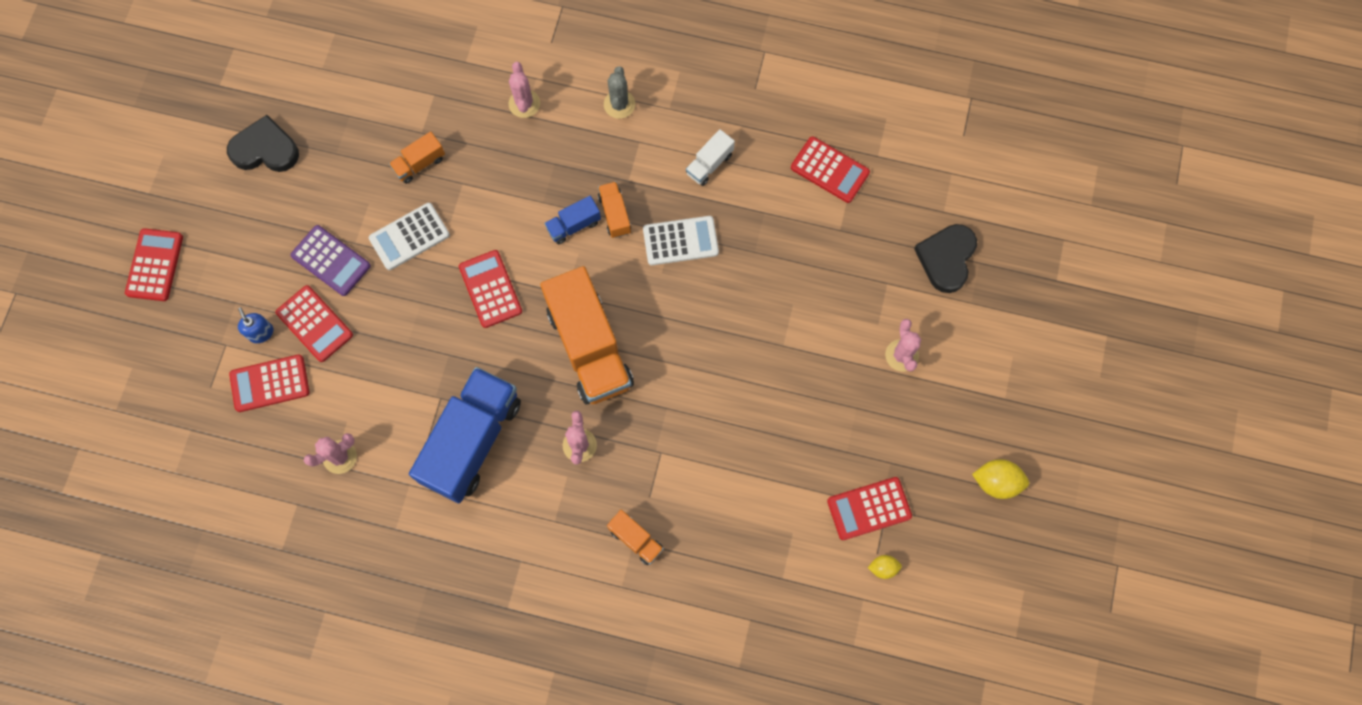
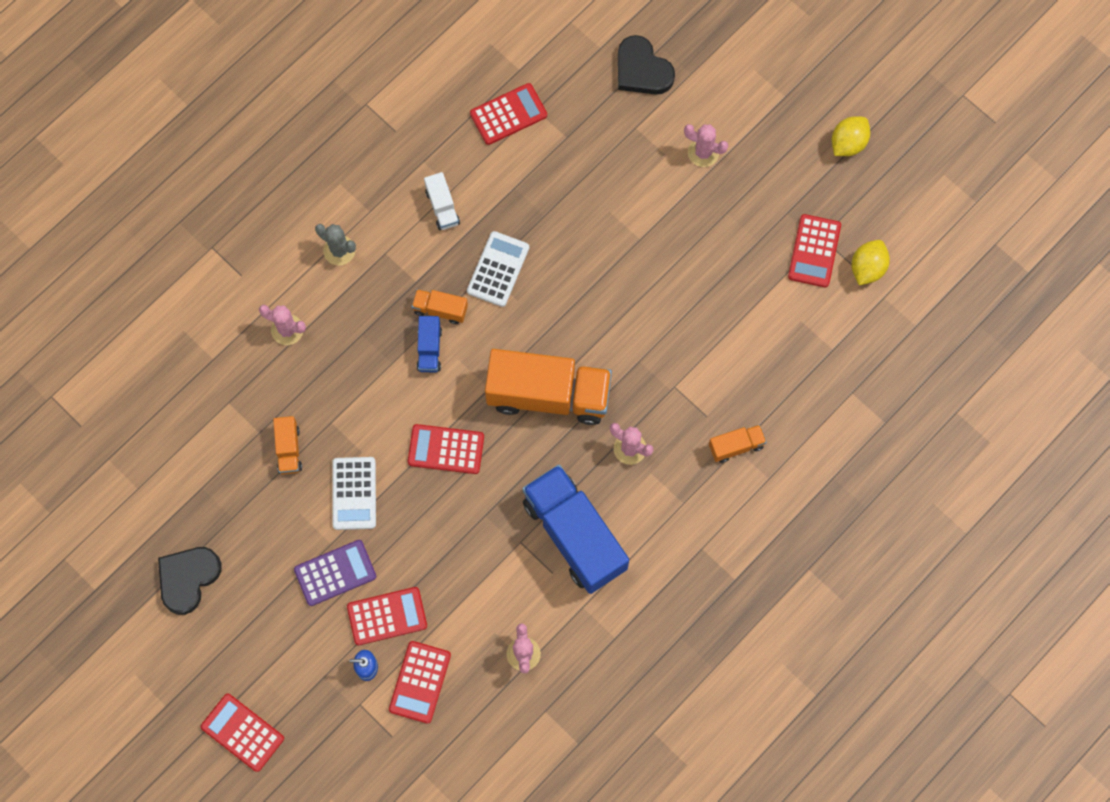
camera: 60 degrees left, 0 degrees up
yellow lemon [868,555,902,579] -> yellow lemon [852,240,890,285], size x1.69

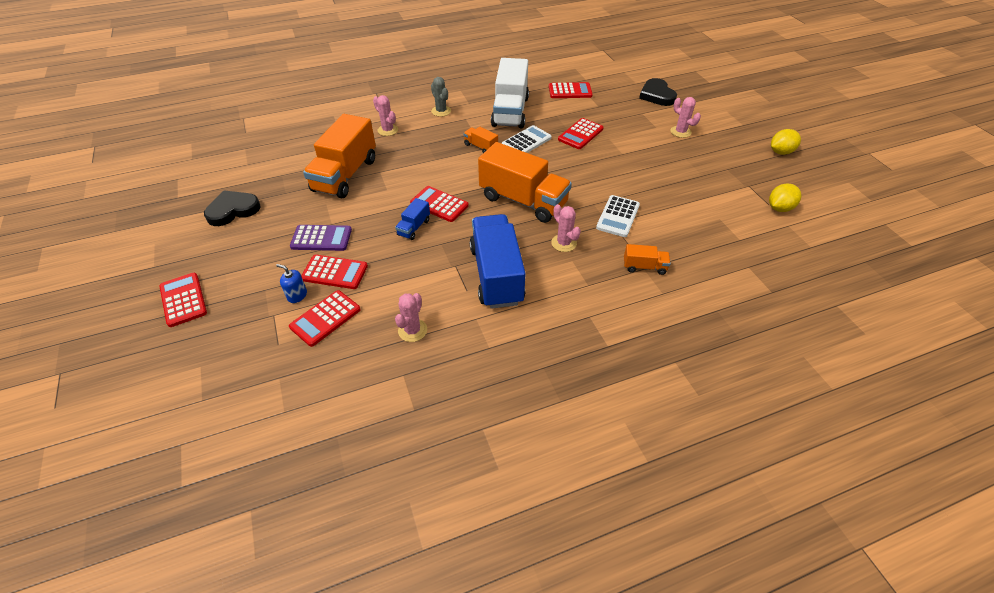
camera: 25 degrees right, 25 degrees down
orange truck [273,416,302,474] -> orange truck [303,114,376,198], size x2.25
white calculator [332,457,376,530] -> white calculator moved to [596,195,640,237]
blue truck [417,316,442,372] -> blue truck moved to [395,198,430,240]
white truck [424,172,460,230] -> white truck [491,58,529,129], size x2.25
red calculator [788,214,841,287] -> red calculator moved to [558,118,604,149]

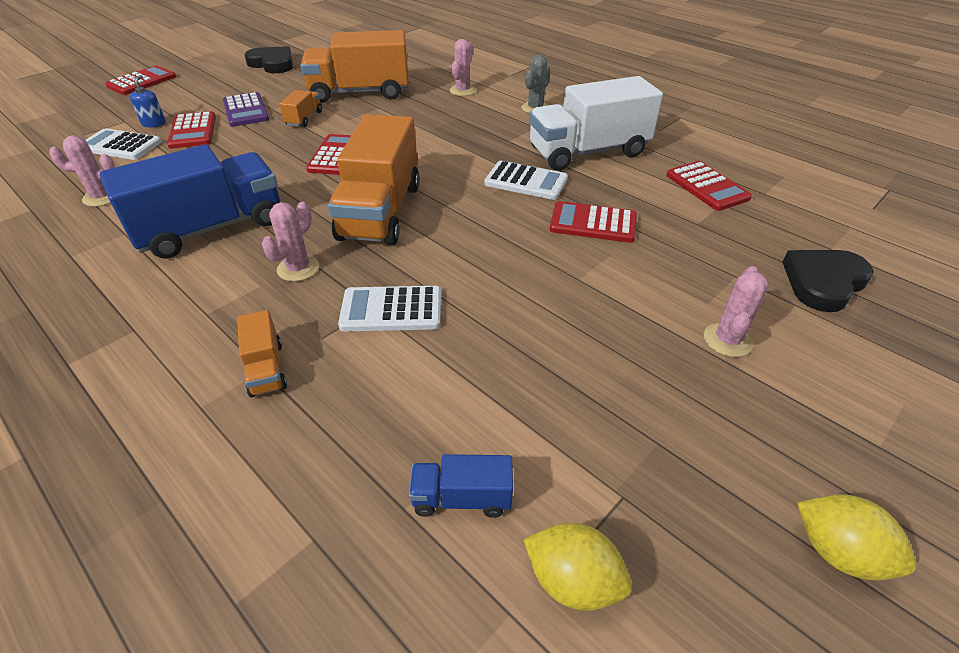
camera: 65 degrees right, 5 degrees down
red calculator [289,290,361,347] -> white calculator [86,128,162,160]
blue truck [395,198,430,240] -> blue truck moved to [409,454,513,518]
orange truck [463,127,498,153] -> orange truck moved to [279,90,322,127]

